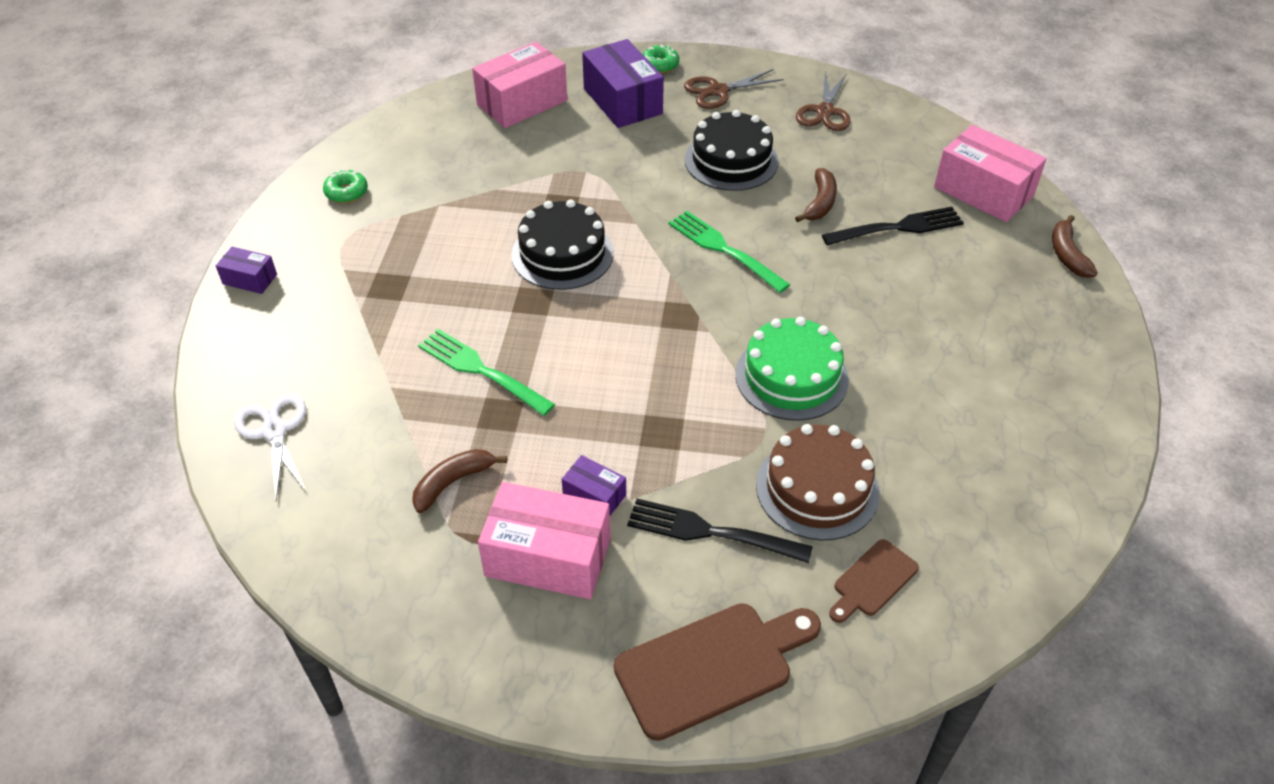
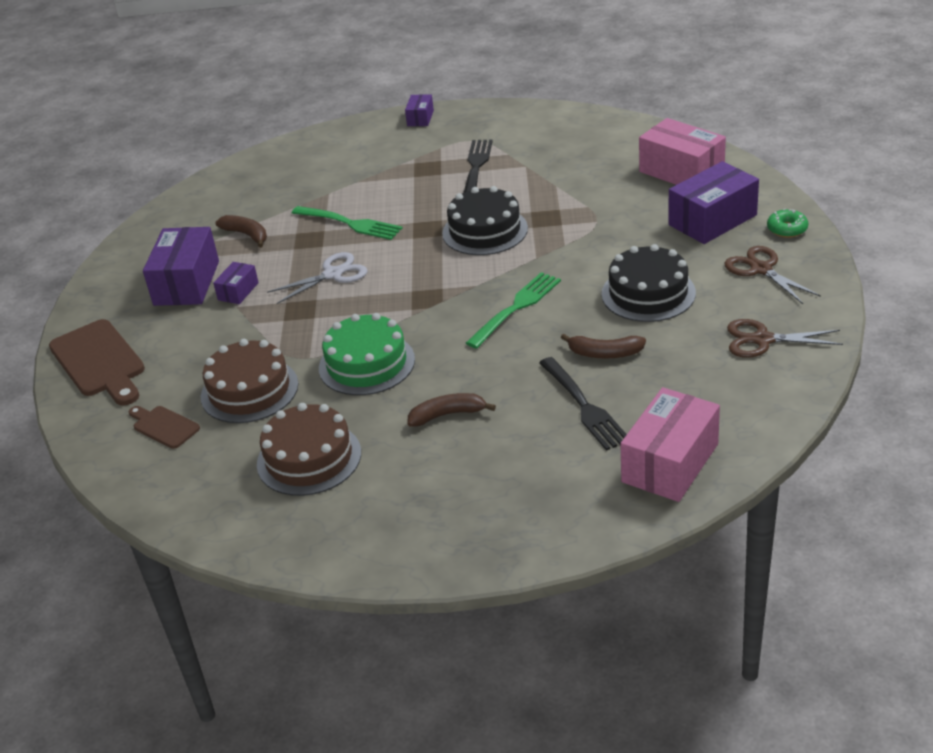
camera: 85 degrees right, 10 degrees down
white scissors [234,394,307,500] -> white scissors moved to [267,252,367,304]
green donut [323,170,368,203] -> none
green fork [418,329,555,416] -> green fork turned 90 degrees clockwise [292,206,403,240]
pink box [478,482,610,599] -> purple box [143,227,219,306]
black fork [627,498,813,563] -> black fork moved to [464,140,493,193]
brown banana [1052,215,1098,278] -> brown banana moved to [408,393,496,427]
none -> brown cake [257,403,361,496]

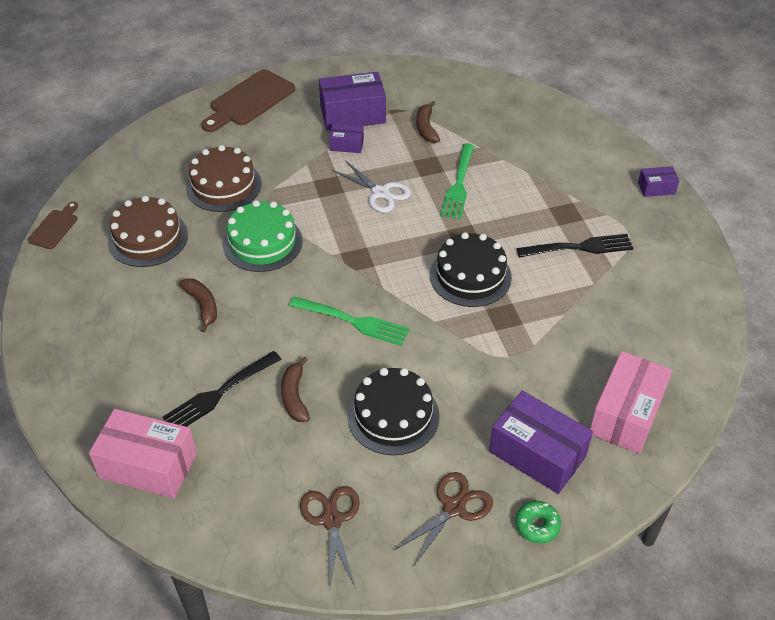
camera: 70 degrees right, 10 degrees up
brown cutting board [129,406,200,449] -> brown cutting board moved to [28,202,78,249]
brown banana [215,215,267,248] -> brown banana turned 150 degrees clockwise [416,101,440,143]

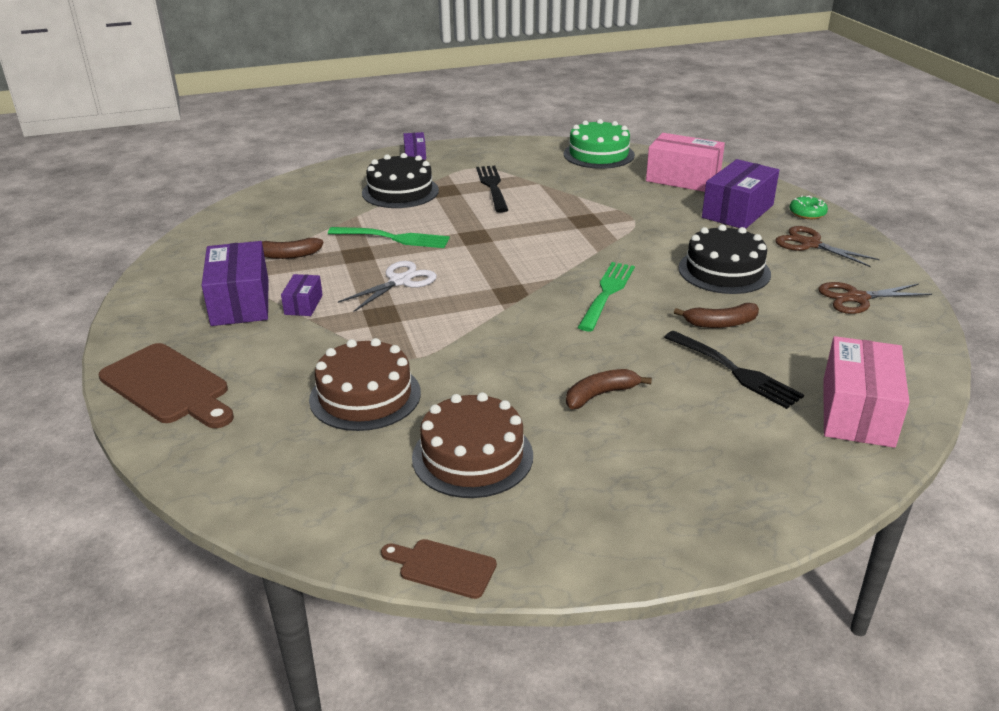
camera: 90 degrees left, 15 degrees down
green cake [223,200,303,272] -> green cake moved to [564,119,635,169]
black cake [430,232,512,307] -> black cake moved to [362,153,439,208]

